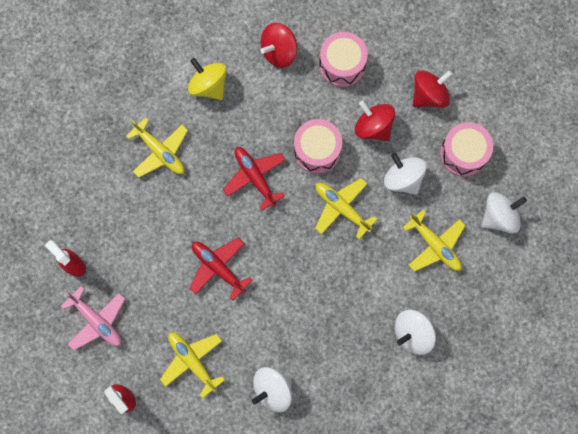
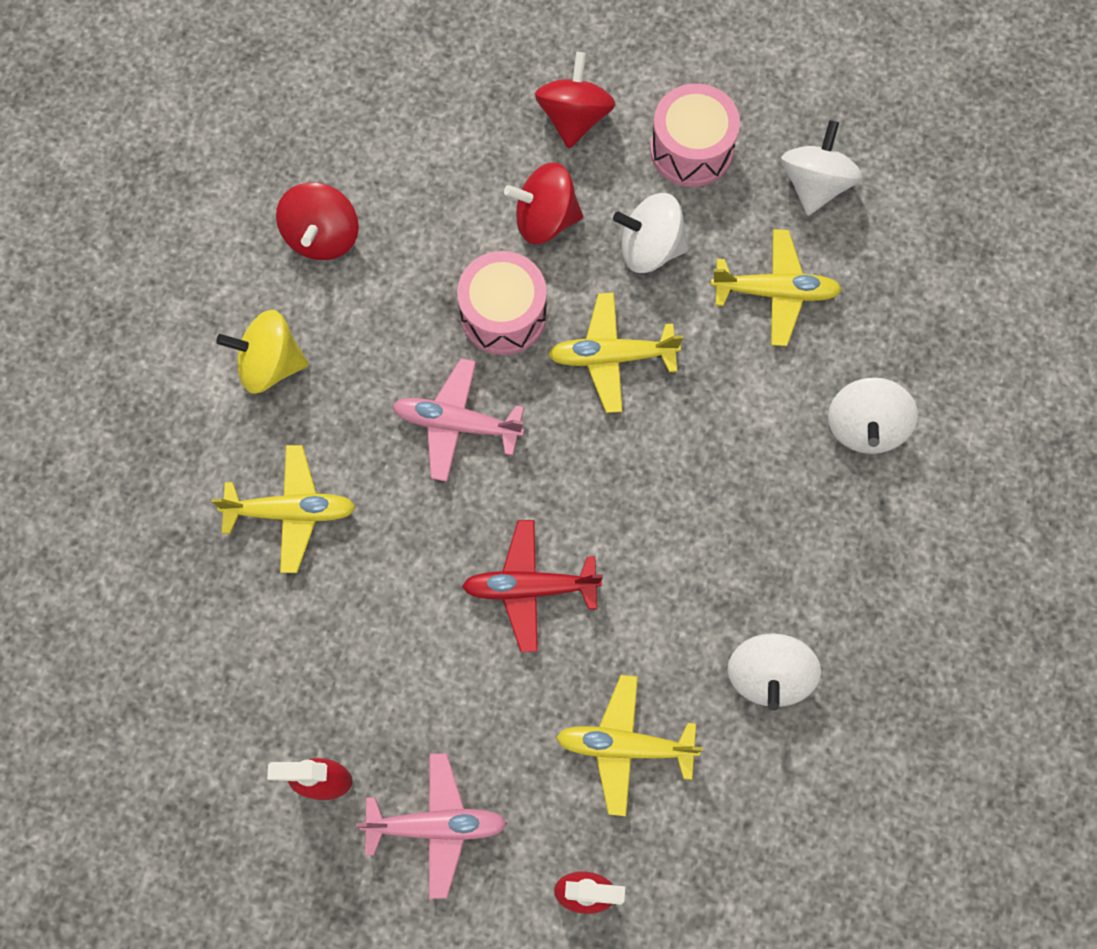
camera: 45 degrees left, 5 degrees down
red plane [223,147,286,210] -> pink plane [392,358,524,482]
pink drum [319,32,368,87] -> none

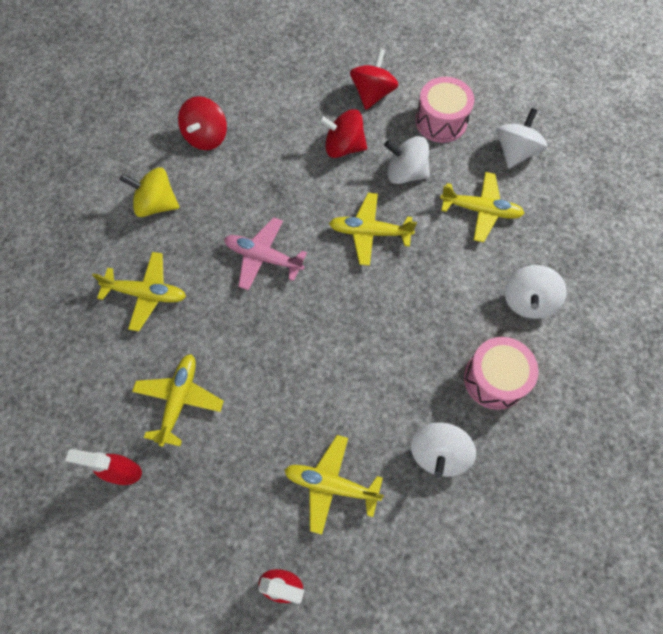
camera: 10 degrees right, 5 degrees down
pink plane [356,753,507,899] -> none
pink drum [457,251,547,355] -> pink drum moved to [464,337,538,410]
red plane [462,520,603,652] -> none
none -> yellow plane [132,354,224,447]

